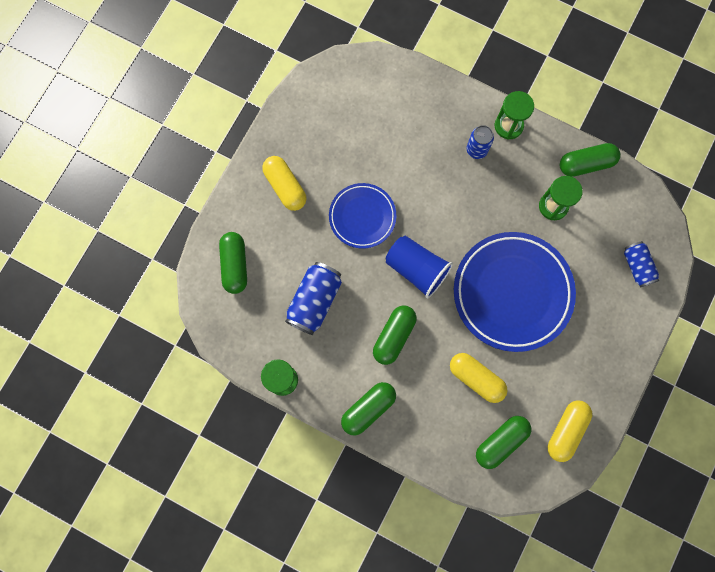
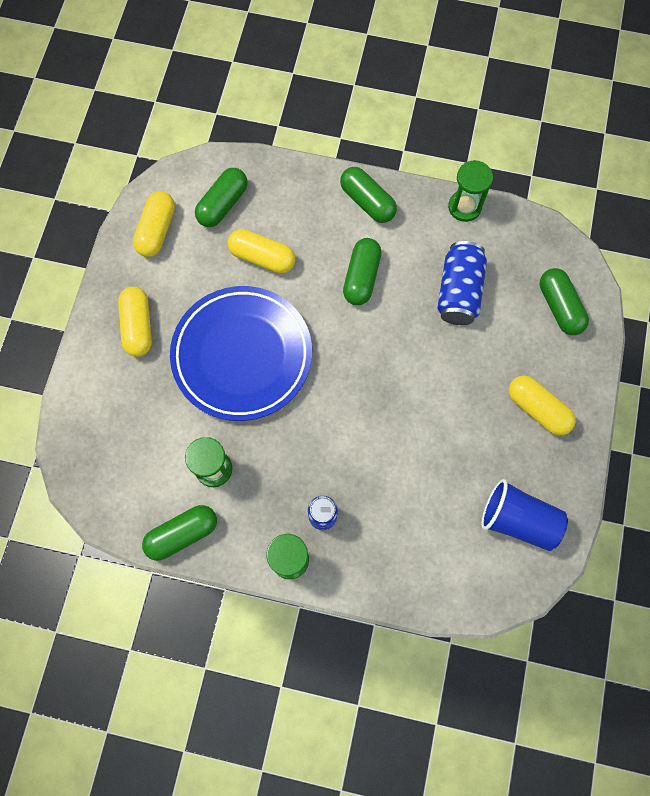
camera: 165 degrees right, 5 degrees down
blue plate [329,183,396,249] -> none
green capsule [341,382,396,435] -> green capsule turned 75 degrees counterclockwise [340,167,397,223]
blue cup [386,235,453,298] -> blue cup moved to [481,479,568,551]
blue can [624,241,660,288] -> none
none -> yellow capsule [118,287,152,357]

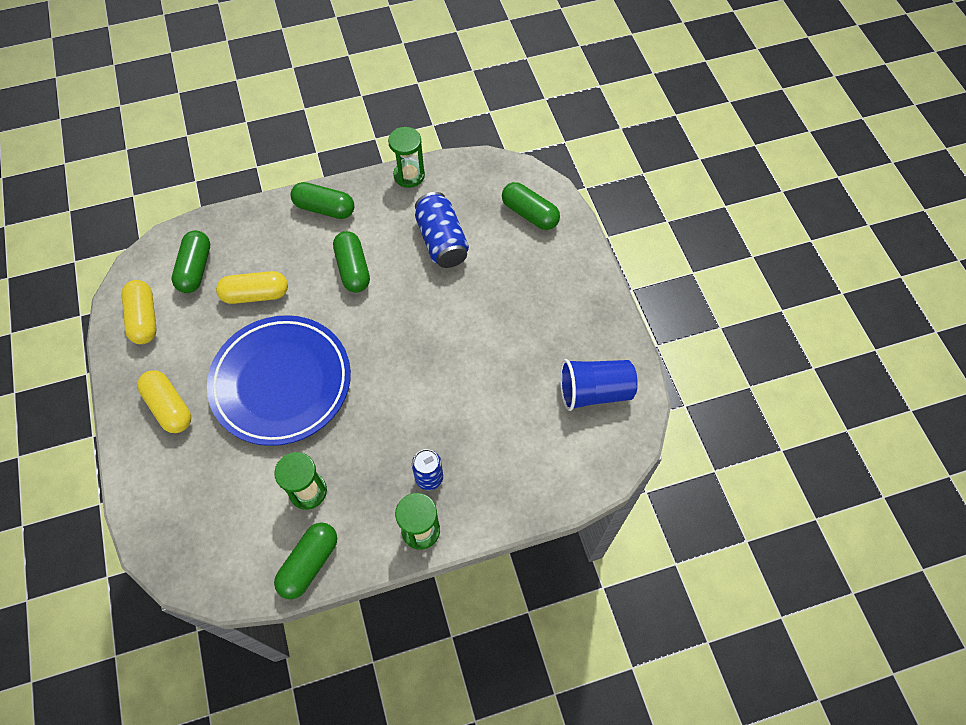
camera: 30 degrees left, 10 degrees down
yellow capsule [508,376,576,435] -> none

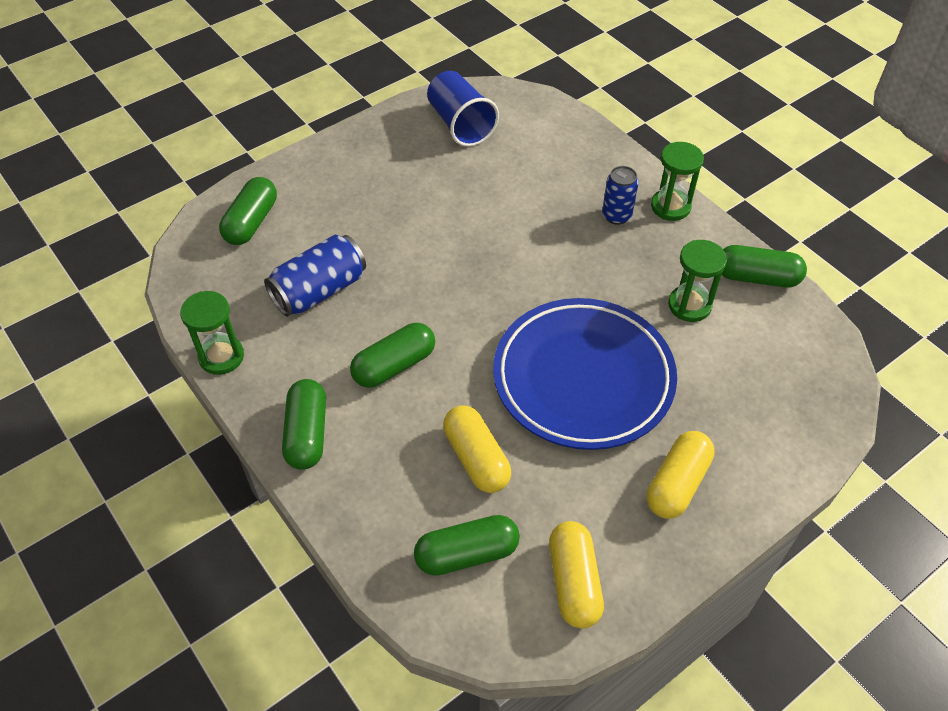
camera: 110 degrees left, 10 degrees down
yellow capsule [122,280,157,344] -> yellow capsule turned 60 degrees counterclockwise [549,521,604,629]

